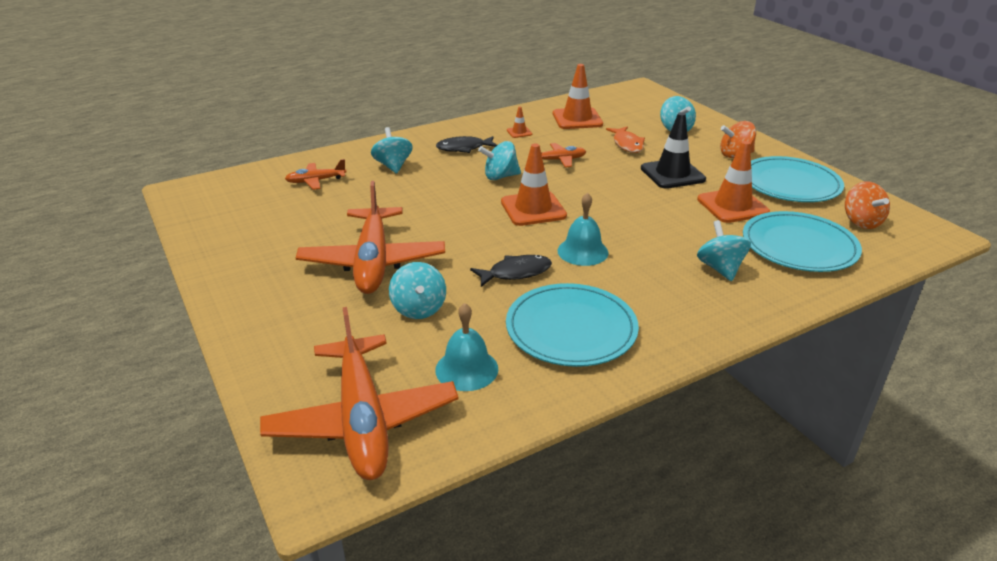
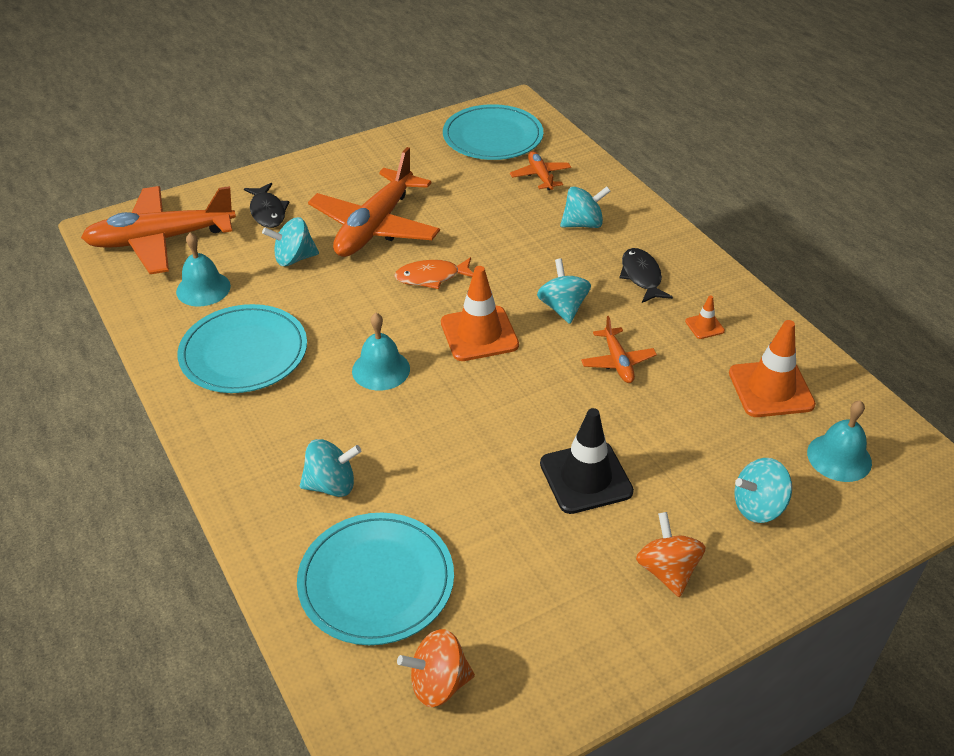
camera: 90 degrees right, 10 degrees up
orange plane [296,181,445,294] -> orange plane turned 60 degrees counterclockwise [308,147,440,257]
black fish [470,255,552,287] -> black fish moved to [244,183,289,228]
orange fish [606,126,645,153] -> orange fish moved to [394,257,473,289]
orange traffic cone [697,141,770,223] -> none
turquoise plate [751,156,844,202] -> turquoise plate moved to [443,104,543,160]
none -> turquoise bell [807,400,872,482]

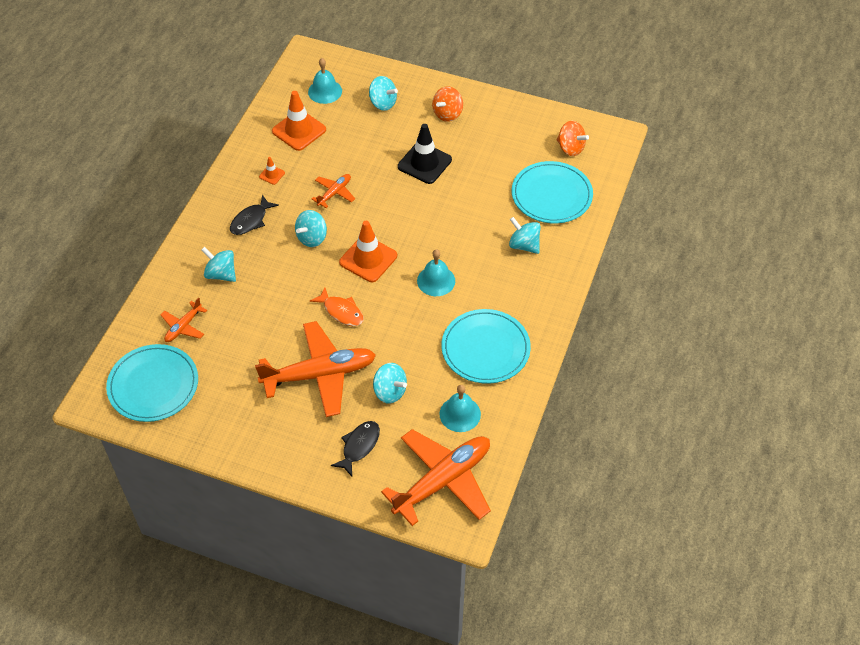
camera: 130 degrees left, 10 degrees up
orange plane [81,186,236,274] -> orange plane turned 75 degrees counterclockwise [381,429,491,526]

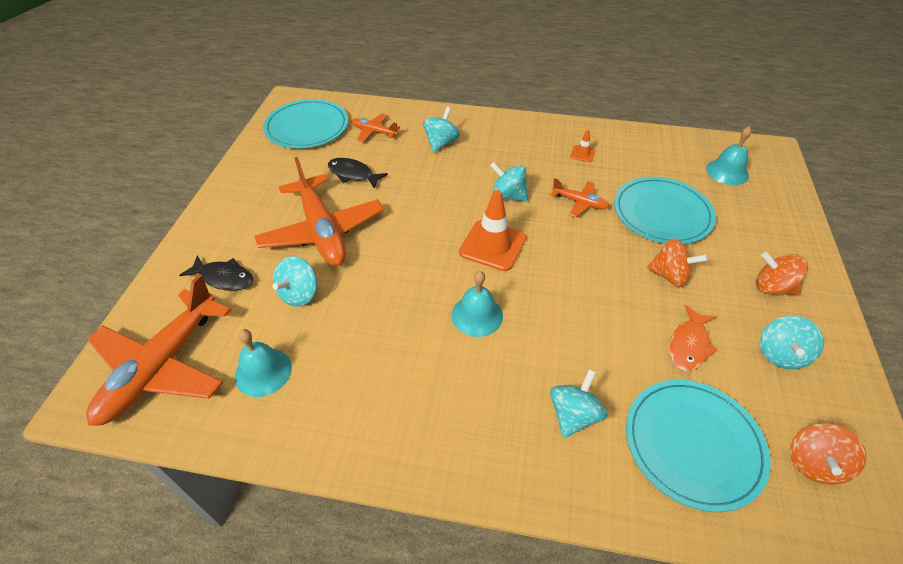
camera: 80 degrees right, 5 degrees down
black fish [230,195,279,235] -> black fish moved to [328,158,388,189]
orange traffic cone [272,91,326,151] -> none
orange fish [310,287,364,326] -> orange fish moved to [669,305,718,371]
turquoise spinning top [369,76,398,111] -> turquoise spinning top moved to [760,316,824,369]
orange plane [381,429,491,526] -> orange plane turned 75 degrees clockwise [86,274,231,426]
black traffic cone [398,124,452,184] -> orange spinning top [647,238,708,287]
turquoise plate [441,309,531,384] -> turquoise plate moved to [614,177,716,244]

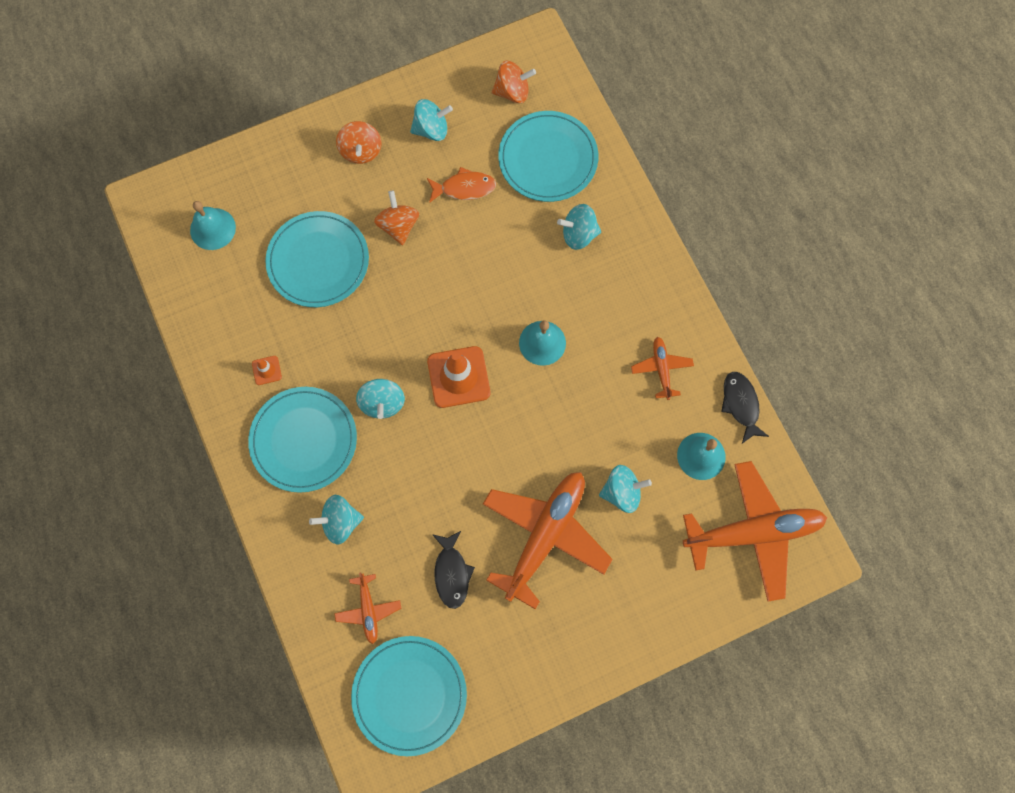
camera: 125 degrees left, 25 degrees up
black fish [179,255,253,291] -> black fish moved to [721,372,769,444]
orange plane [550,178,610,217] -> orange plane moved to [631,337,694,400]
none -> turquoise plate [248,387,357,493]

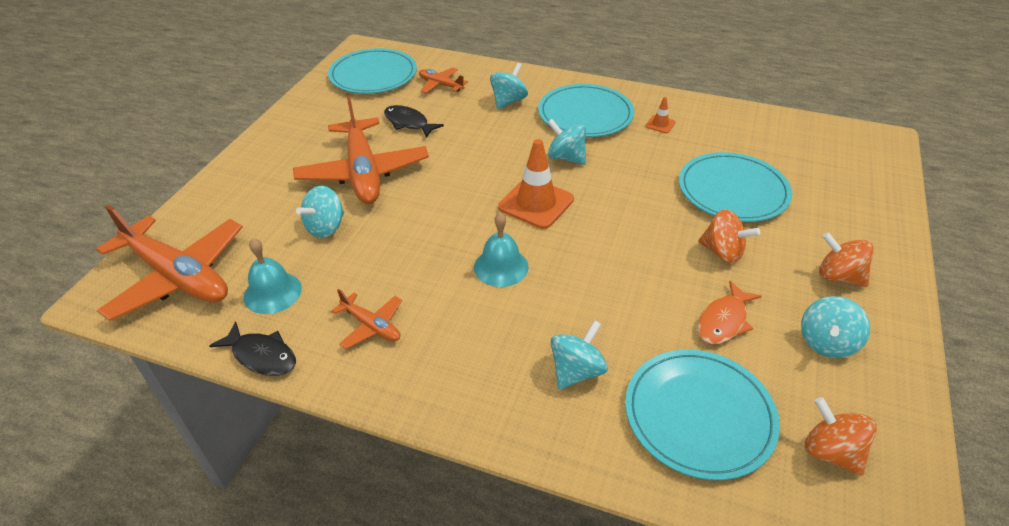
camera: 135 degrees right, 30 degrees down
turquoise bell [190,201,236,250] -> none
orange spinning top [492,61,536,103] -> orange spinning top turned 105 degrees clockwise [805,397,877,476]
orange plane [683,461,827,602] -> orange plane turned 90 degrees counterclockwise [96,205,243,321]

